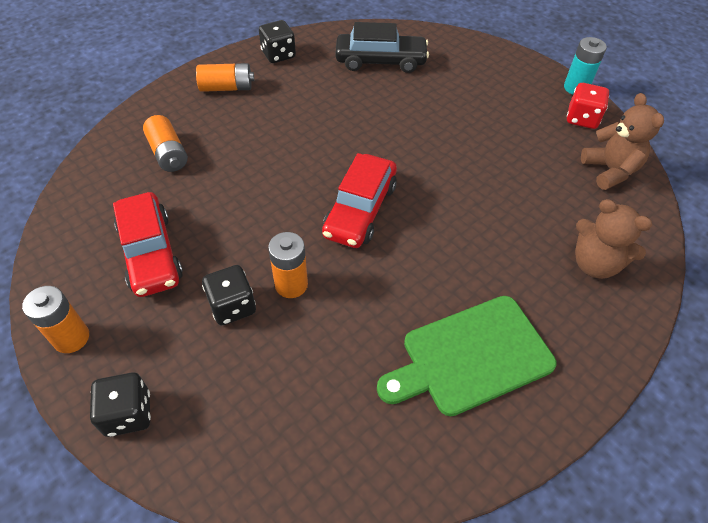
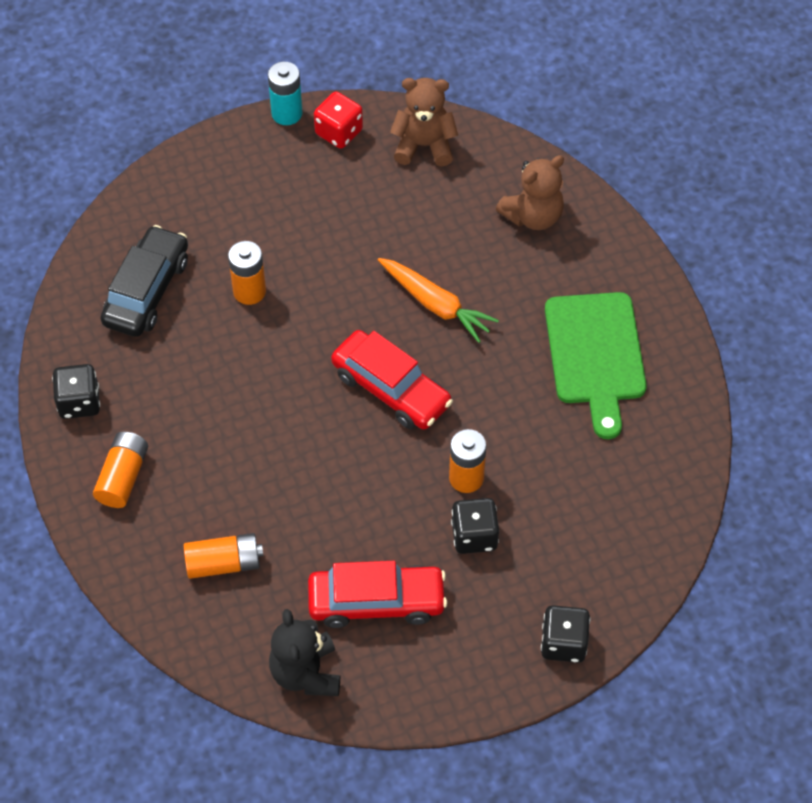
camera: 70 degrees left, 5 degrees up
orange battery [22,286,89,353] -> orange battery moved to [228,241,266,305]
none -> black teddy bear [269,609,340,696]
none -> orange carrot [378,258,499,343]

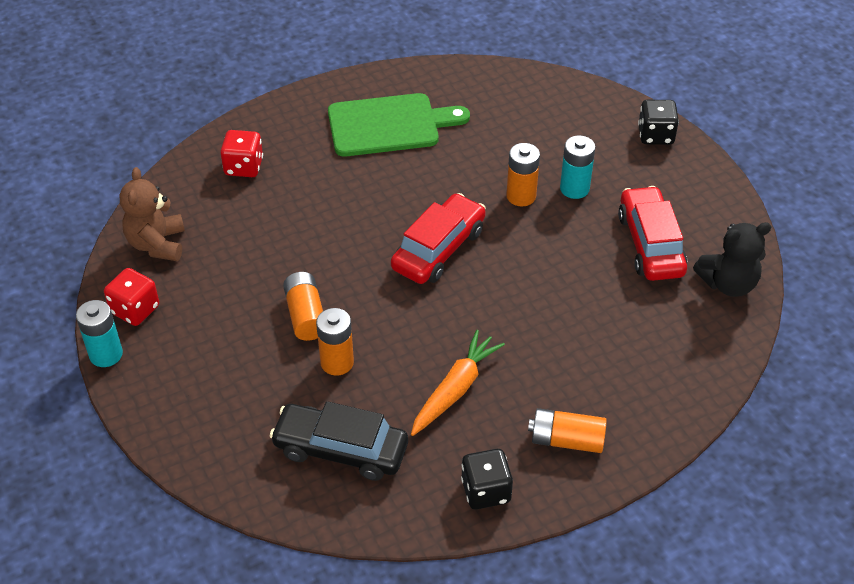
camera: 95 degrees left, 10 degrees down
orange battery [184,533,263,579] -> orange battery moved to [283,272,323,341]
orange carrot [378,258,499,343] -> orange carrot moved to [411,330,505,436]
black dice [451,498,499,554] -> turquoise battery [560,136,595,199]
brown teddy bear [496,155,564,230] -> red dice [220,130,263,177]

